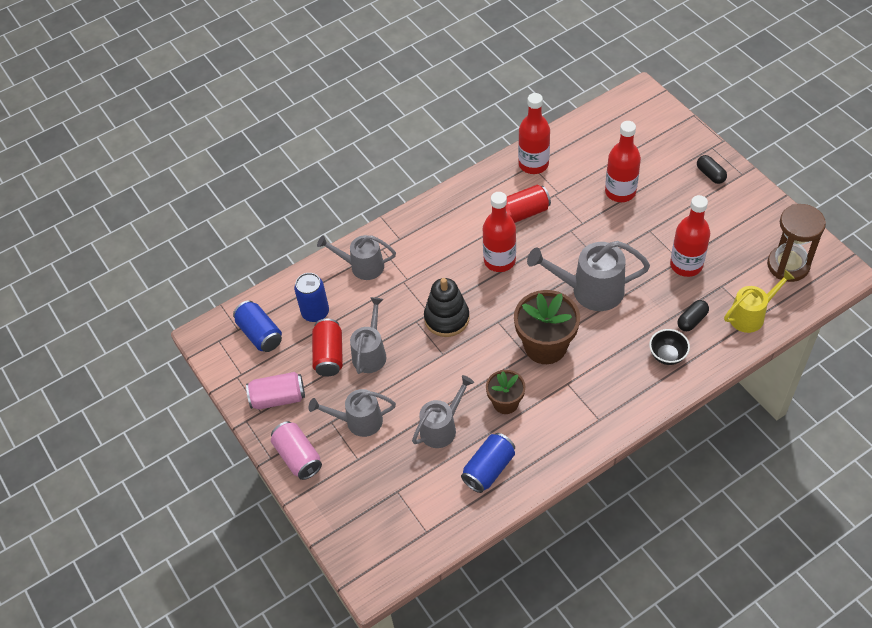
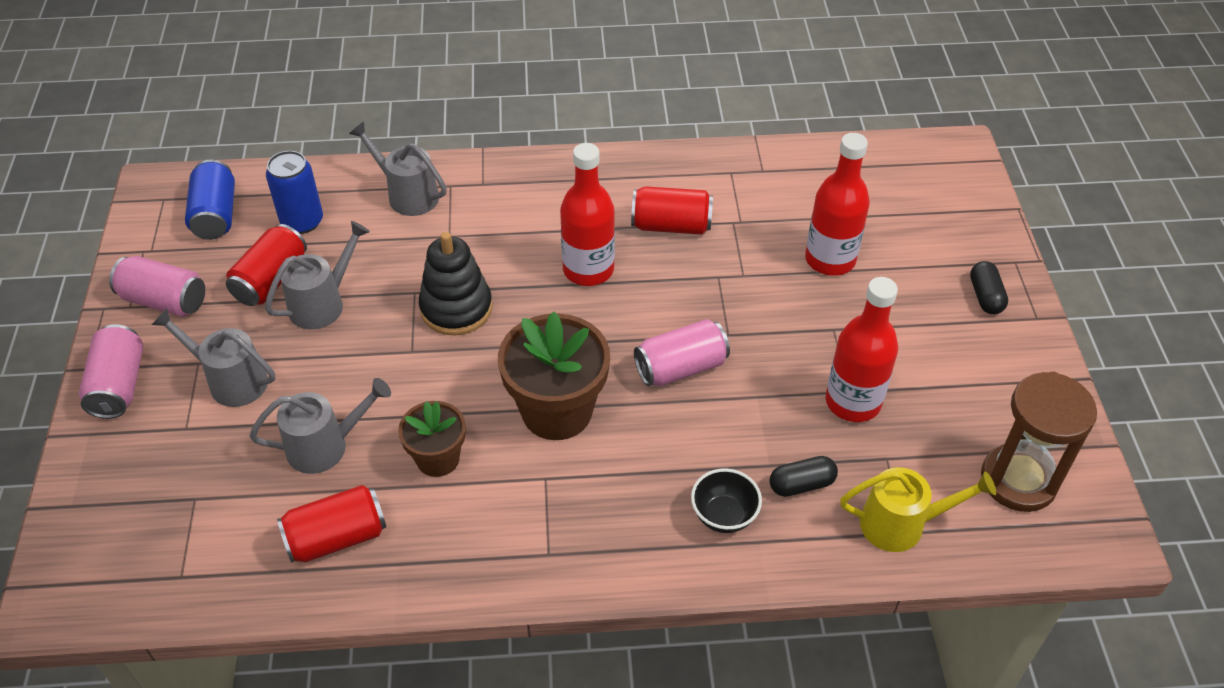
camera: 25 degrees right, 5 degrees down
blue can [461,433,515,493] -> red can [277,485,386,563]
red bottle [518,93,550,174] -> none
grey watering can [527,241,650,311] -> pink can [634,319,730,386]

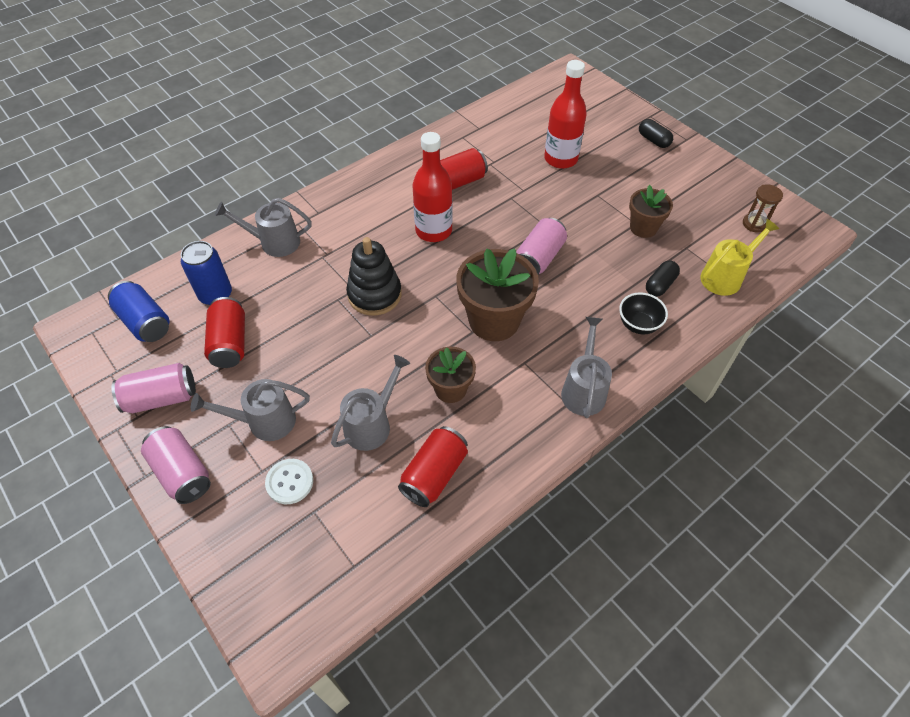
camera: 35 degrees left, 5 degrees up
grey watering can [265,221,370,329] -> grey watering can moved to [561,317,612,418]
red bottle [825,277,898,422] -> brown flower pot [629,185,673,238]
brown hourglass [981,371,1097,512] -> brown hourglass [743,184,783,233], size x0.52
none -> white button [265,459,313,504]

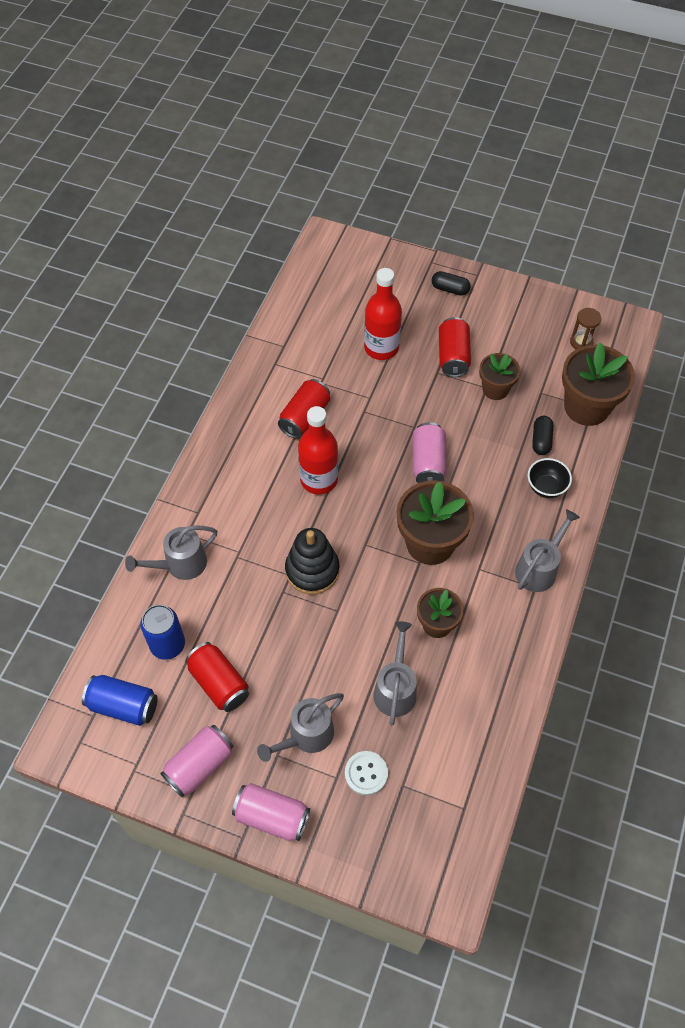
camera: 30 degrees left, 5 degrees up
red can [398,426,468,507] -> red can moved to [439,317,471,377]
grey watering can [561,317,612,418] -> grey watering can turned 60 degrees clockwise [515,509,580,592]
yellow watering can [700,219,779,296] -> brown flower pot [562,342,635,426]

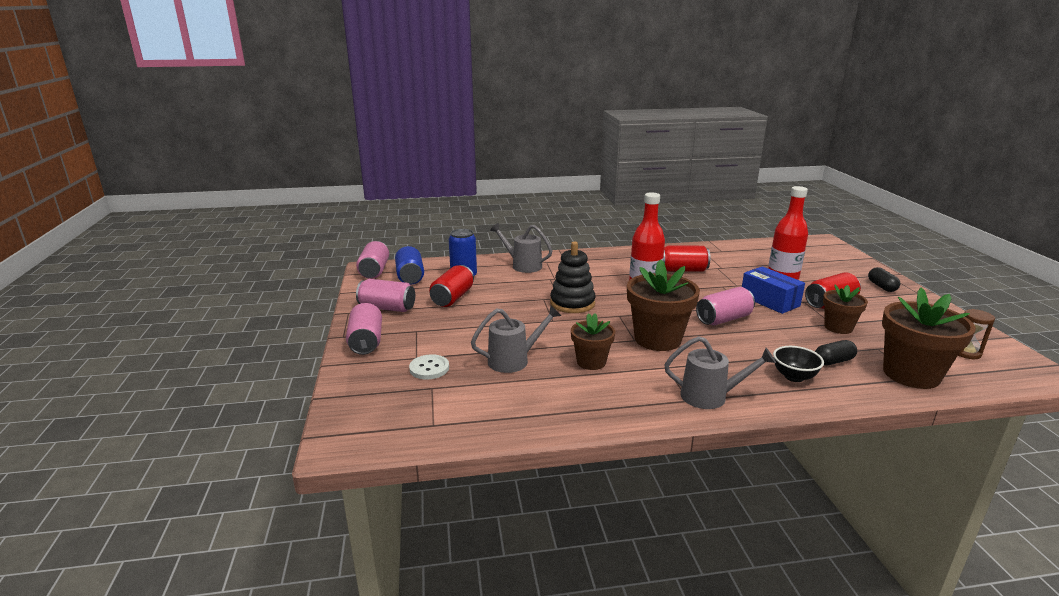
camera: 60 degrees right, 35 degrees down
grey watering can [257,693,344,762] -> none
none -> pink can [356,241,389,279]
none -> blue box [742,266,805,314]

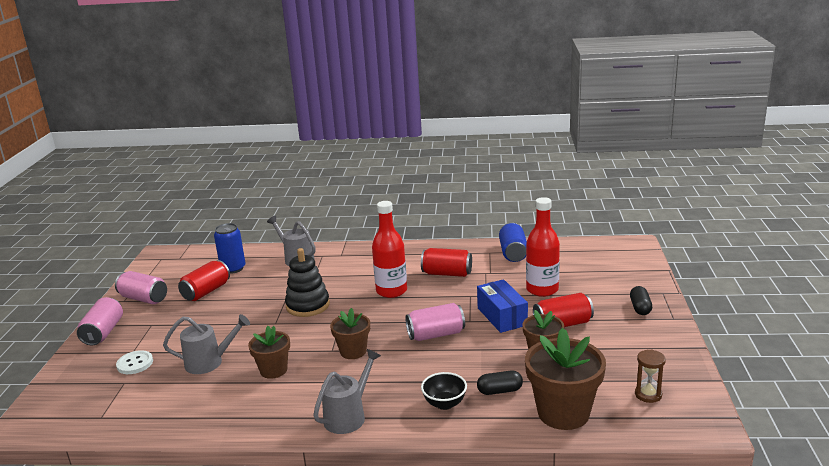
camera: 15 degrees right, 0 degrees up
pink can [356,241,389,279] -> none
blue can [395,246,424,285] -> blue can moved to [499,222,527,262]
brown flower pot [627,259,700,351] -> brown flower pot [330,308,370,359], size x0.59
grey watering can [664,336,776,409] -> grey watering can turned 75 degrees counterclockwise [313,349,381,434]

